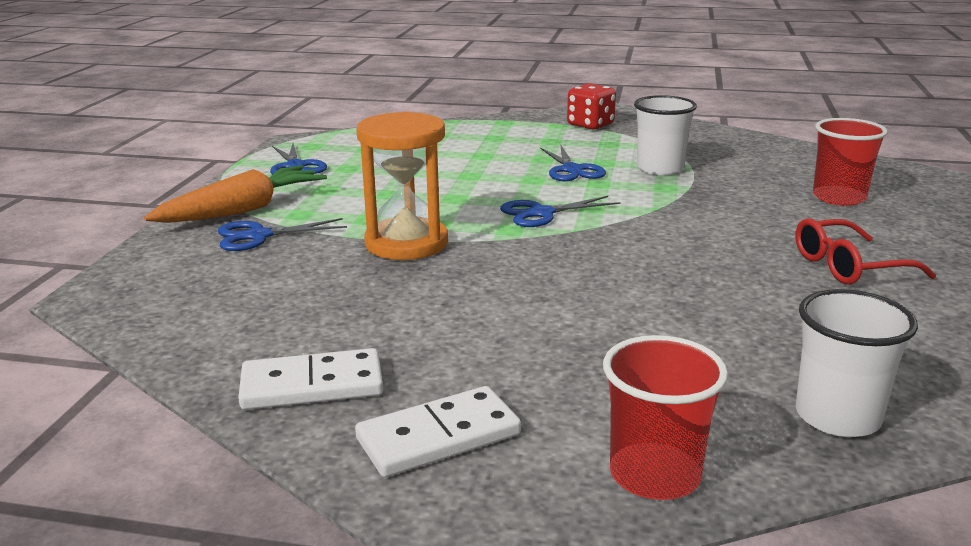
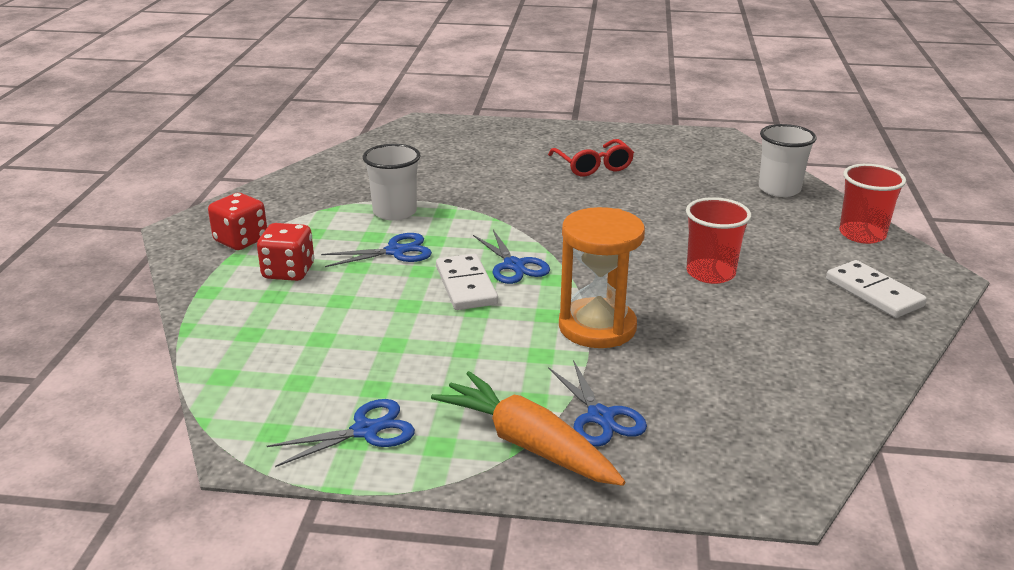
camera: 95 degrees left, 5 degrees up
white domino [238,348,383,410] -> white domino moved to [436,254,498,310]
red cup [813,118,888,206] -> red cup moved to [686,197,751,284]
none -> red dice [257,223,314,281]

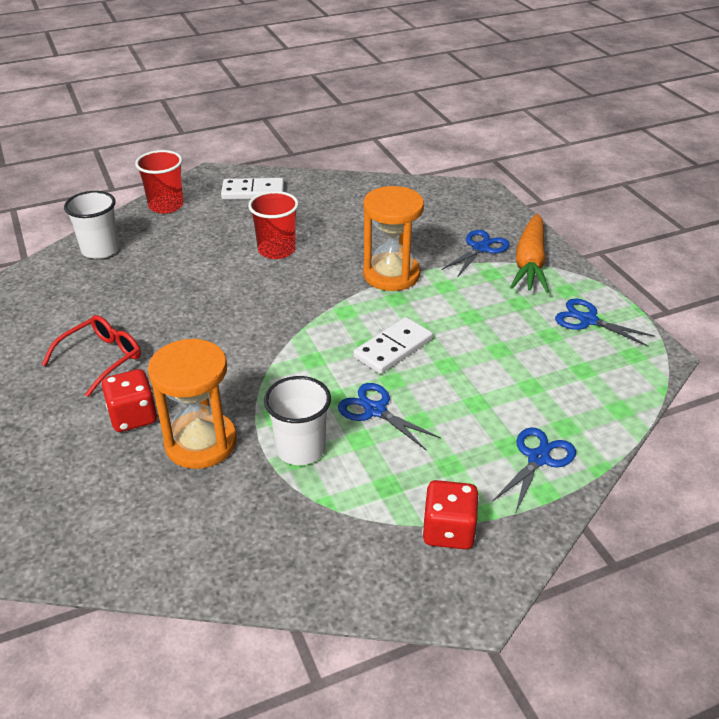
camera: 120 degrees left, 10 degrees up
red dice [257,223,314,281] -> red dice moved to [102,369,157,432]
blue scissors [473,230,550,284] -> blue scissors moved to [492,427,576,514]
white domino [826,260,927,318] -> white domino turned 60 degrees clockwise [221,178,284,200]
none -> orange hourglass [148,338,237,469]

